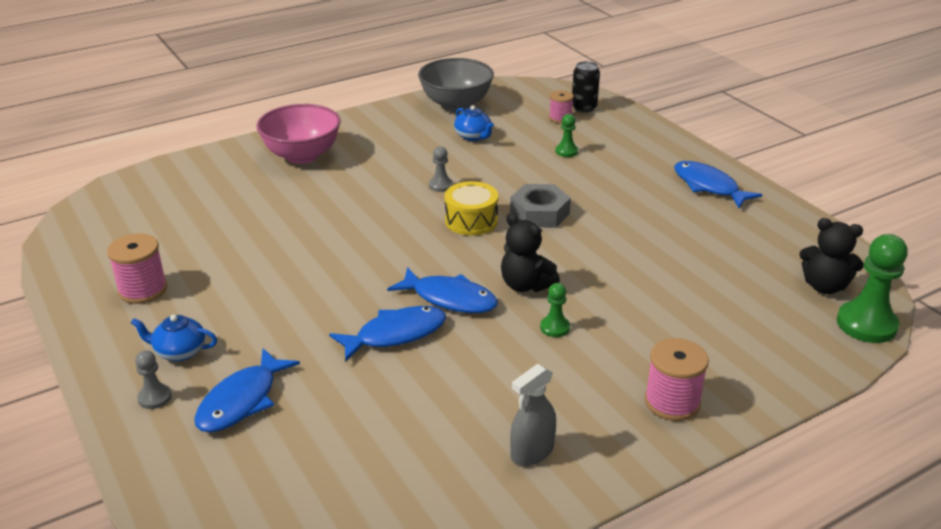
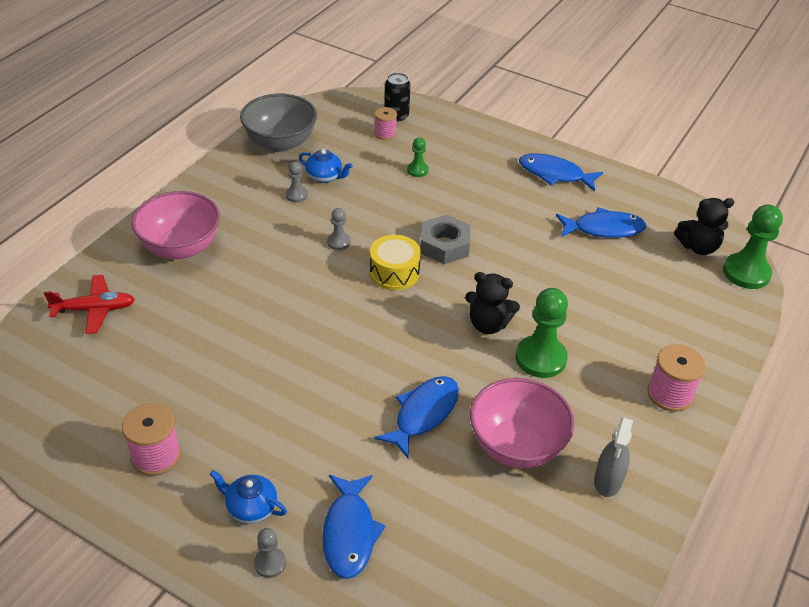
camera: 30 degrees left, 10 degrees up
blue teapot [131,314,217,361] -> blue teapot turned 45 degrees clockwise [210,470,287,524]
blue fish [387,267,498,313] -> blue fish moved to [556,207,646,238]
green pawn [540,283,570,337] -> green pawn [516,288,568,378], size x1.96
none -> red plane [44,275,135,334]
none -> grey pawn [286,162,308,202]
none -> pink bowl [470,378,575,468]

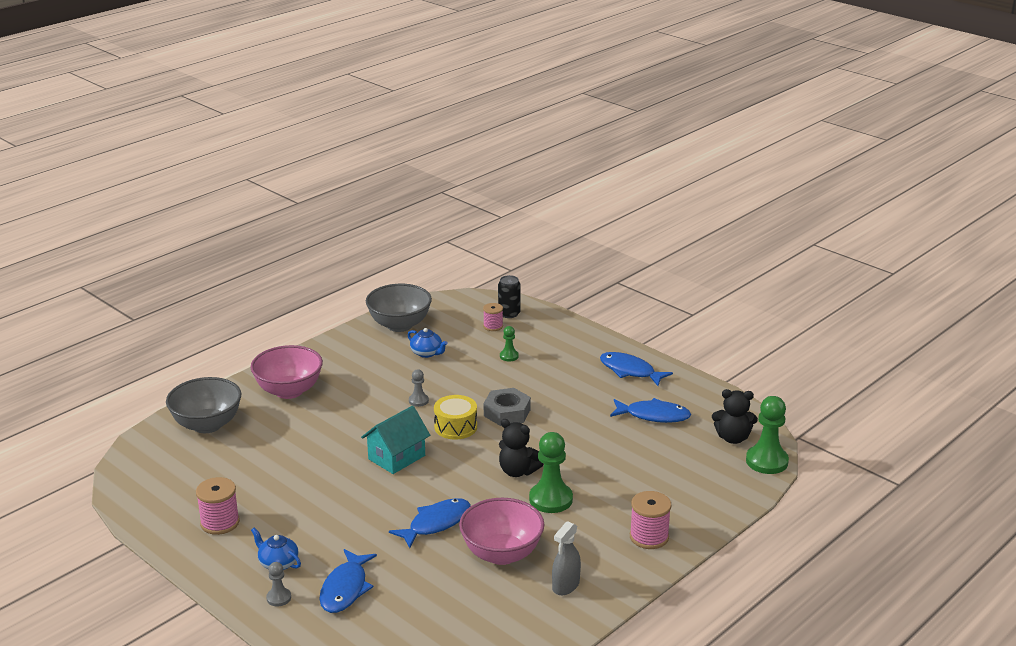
camera: 15 degrees right, 15 degrees down
red plane [44,275,135,334] -> grey bowl [166,377,242,433]
grey pawn [286,162,308,202] -> none
none -> turquoise house [361,406,430,474]

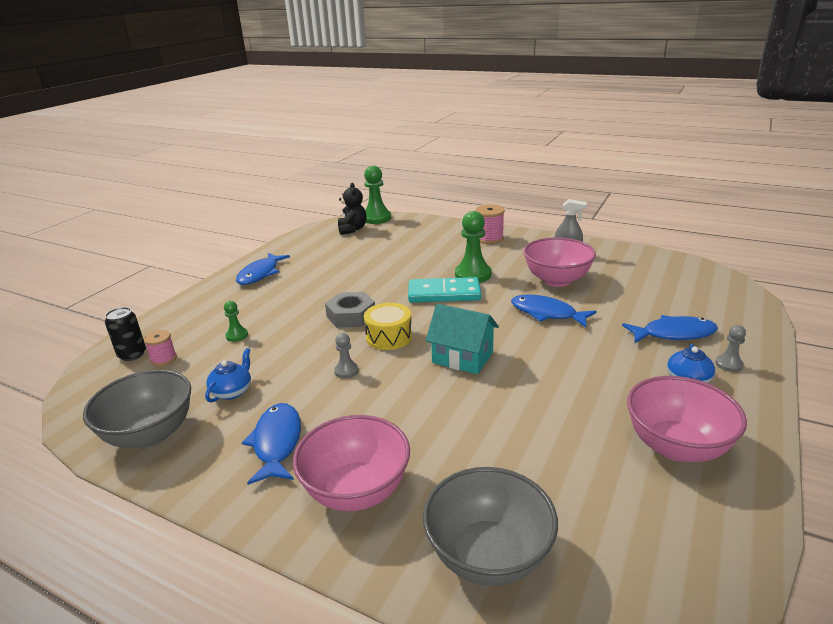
camera: 105 degrees left, 0 degrees up
pink spool [196,477,240,535] -> pink bowl [627,376,747,462]
black teddy bear [499,419,543,477] -> turquoise domino [408,277,481,303]
blue fish [610,398,691,423] -> blue fish moved to [242,403,301,485]

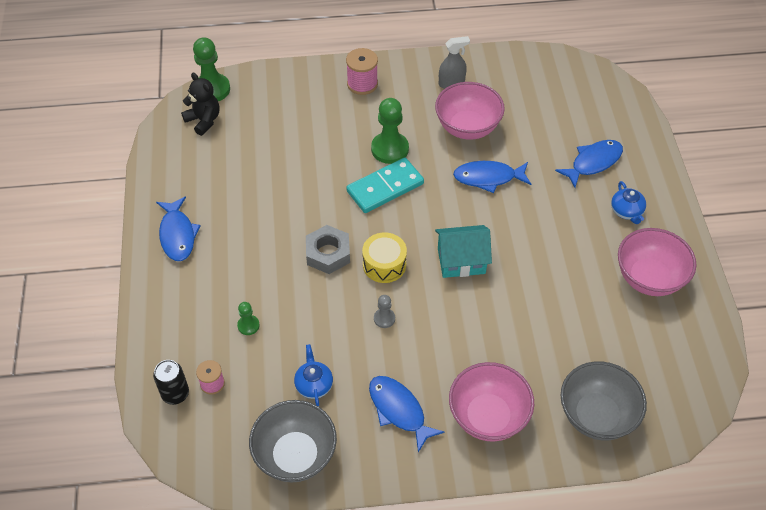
camera: 35 degrees left, 25 degrees up
grey pawn [715,325,746,372] -> none

